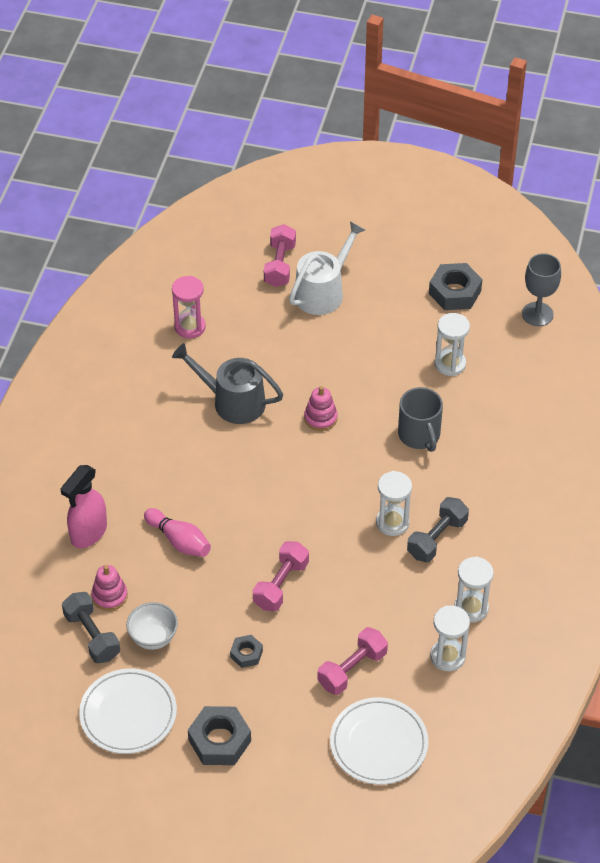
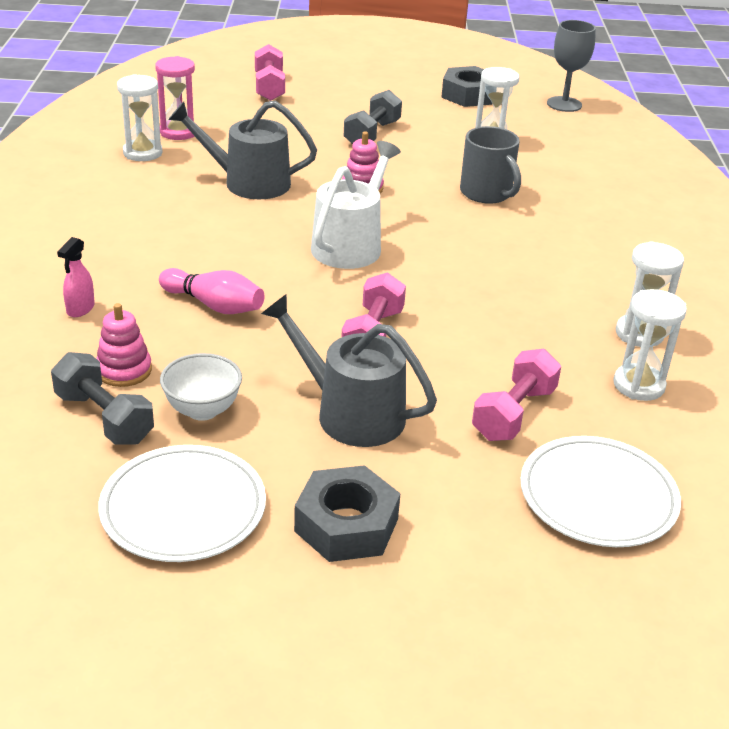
camera: 15 degrees left, 15 degrees down
pink spray bottle [60,465,107,548] -> pink spray bottle [57,237,95,317], size x0.54
grey nut [230,635,263,668] -> grey watering can [261,294,437,447]
white watering can [289,221,365,315] -> white watering can moved to [311,141,401,269]
white hourglass [376,471,412,536] -> white hourglass moved to [117,74,162,161]
grey dumbbell [407,497,469,562] -> grey dumbbell moved to [344,90,402,144]

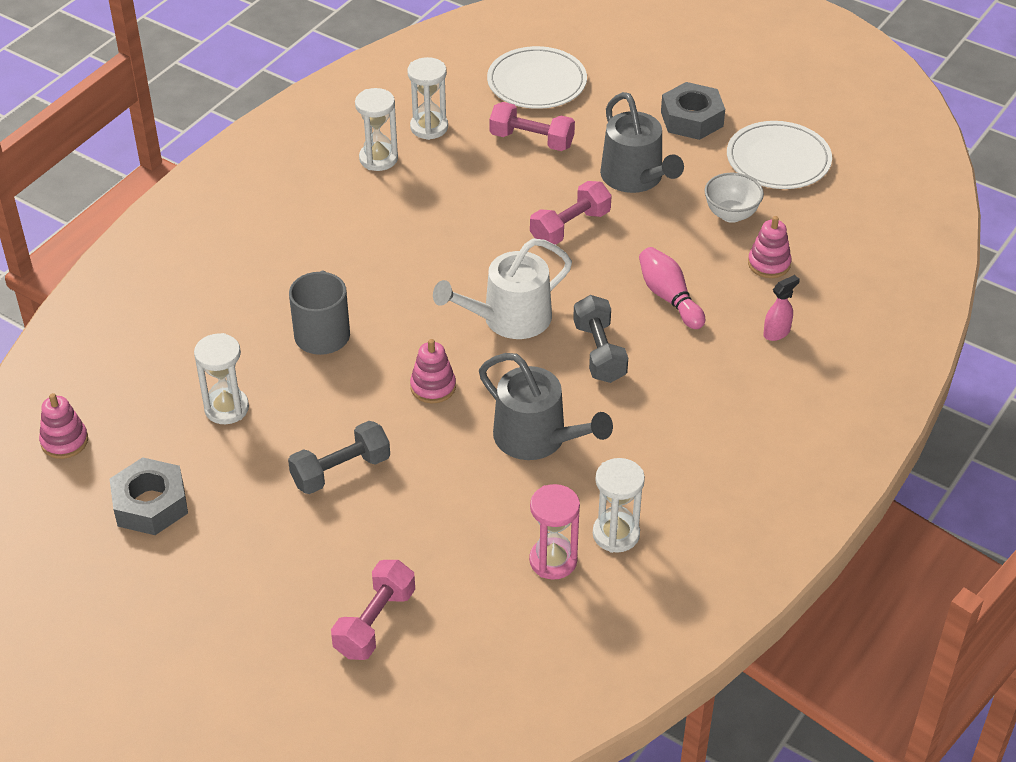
camera: 145 degrees left, 10 degrees up
grey dumbbell [51,352,154,444] -> grey dumbbell moved to [573,295,628,383]
pink dumbbell [472,349,561,441] -> pink dumbbell turned 45 degrees clockwise [490,102,575,151]
grey goblet [547,20,596,112] -> pink stacking toy [39,393,88,459]

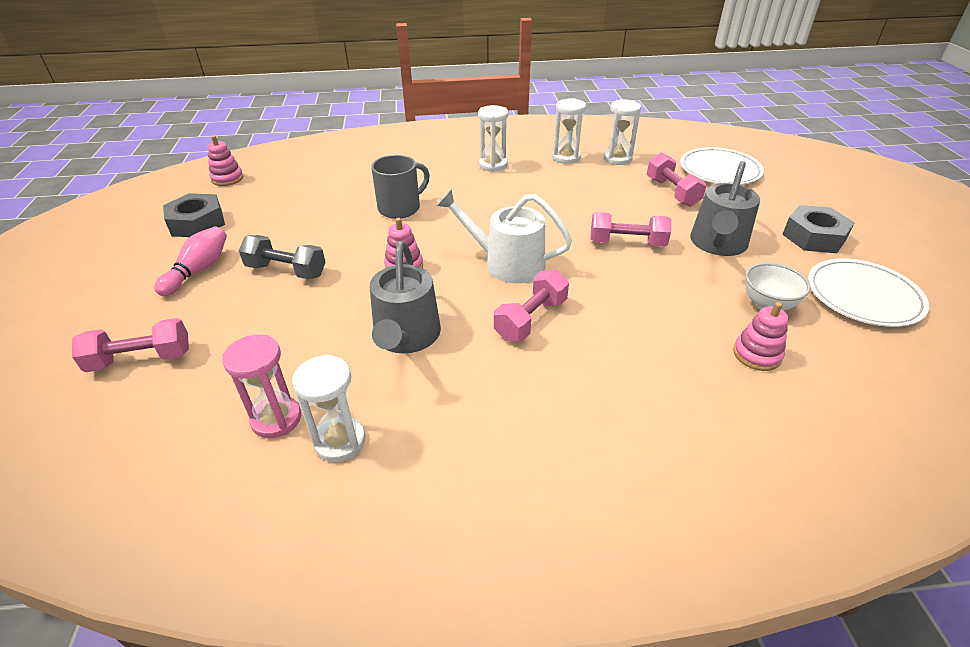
camera: 50 degrees right, 5 degrees down
white hourglass [194,333,249,424] -> white hourglass moved to [478,105,509,172]
grey dumbbell [573,295,628,383] -> pink dumbbell [494,269,569,341]
pink bowling pin [639,247,705,329] -> pink bowling pin moved to [154,226,227,297]
pink spray bottle [763,275,800,341] -> none

